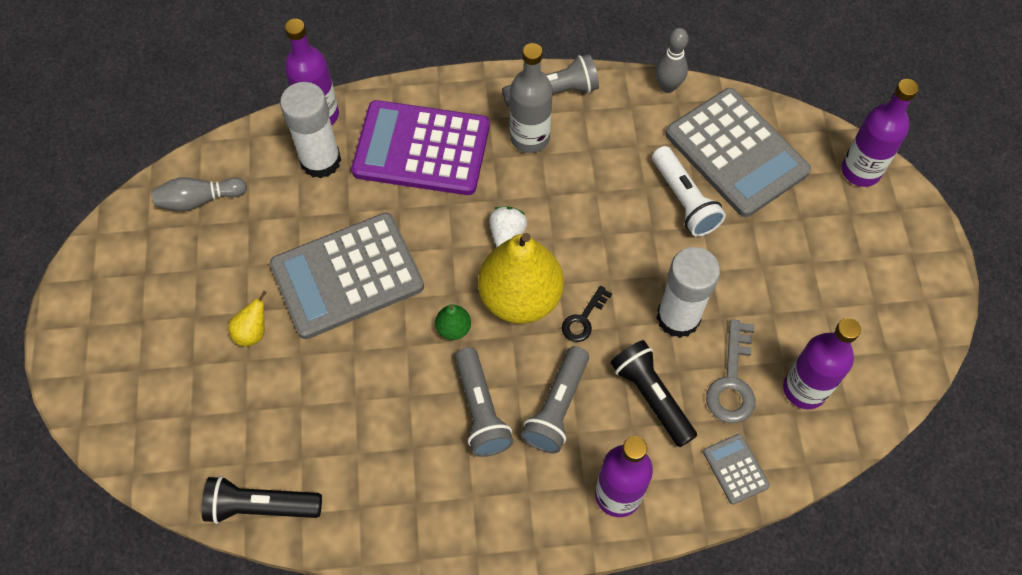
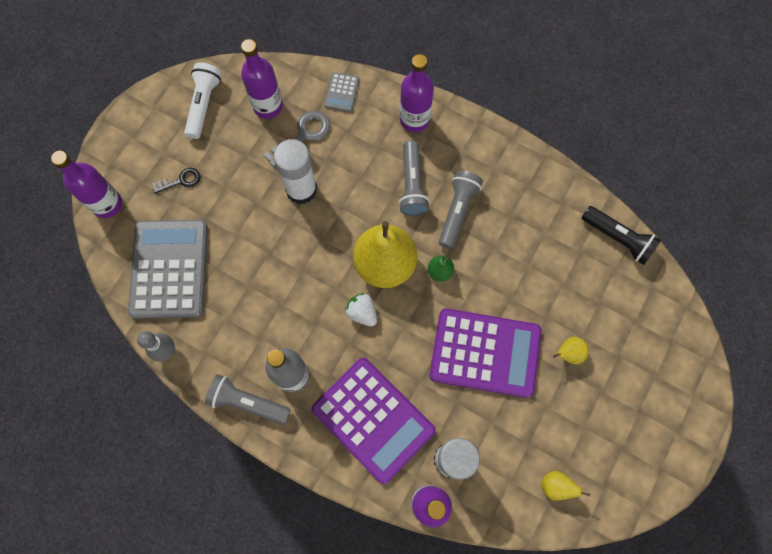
camera: 145 degrees left, 10 degrees up
grey bowling pin [152,177,247,211] -> yellow pear [541,471,590,501]
grey calculator [270,213,424,339] -> purple calculator [430,308,542,398]
white strawberry [489,207,527,247] -> white strawberry turned 90 degrees clockwise [345,293,377,326]
grey flashlight [521,346,589,453] -> grey flashlight turned 120 degrees clockwise [399,140,430,216]
black key [562,286,612,342] -> black key moved to [152,168,201,194]
black flashlight [611,340,697,447] -> none
white flashlight [652,146,726,237] -> white flashlight moved to [184,63,222,139]

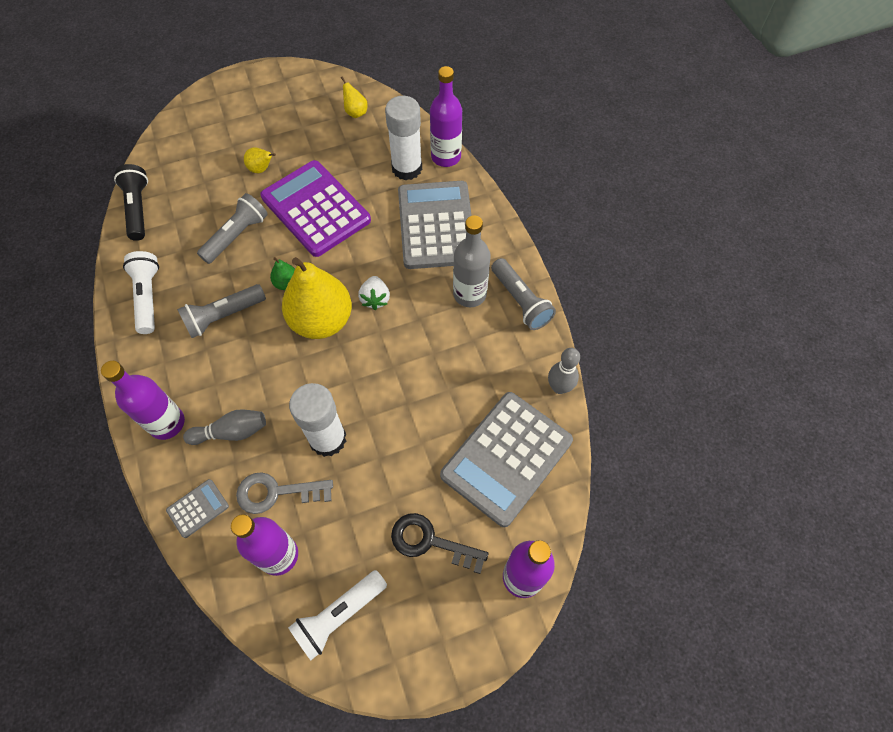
camera: 140 degrees left, 10 degrees down
black key [152,168,201,194] -> black key [391,513,489,574], size x1.59
purple calculator [311,358,436,484] -> grey calculator [398,181,472,269]
grey flashlight [399,140,430,216] -> grey flashlight moved to [197,193,268,264]
none -> white flashlight [123,251,159,334]
none -> grey bowling pin [183,409,266,445]

